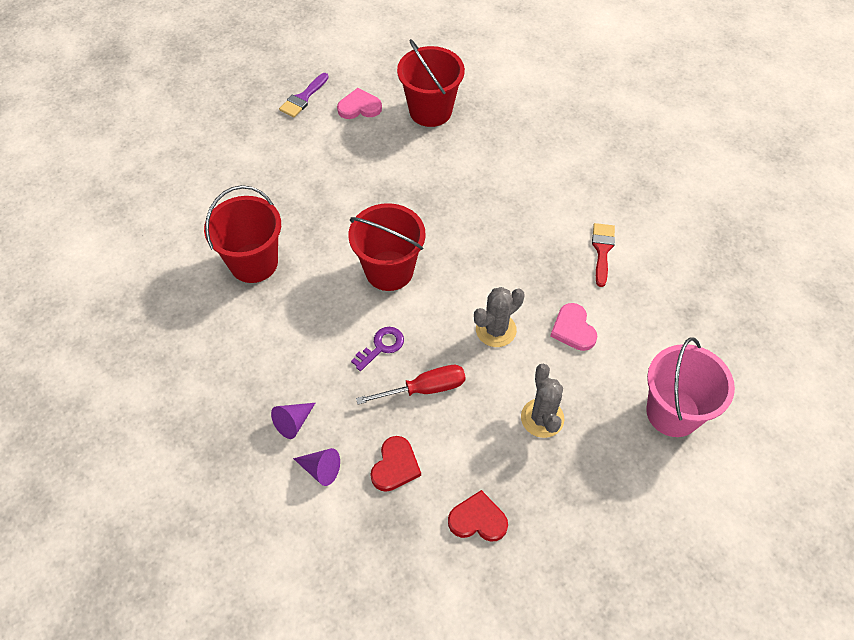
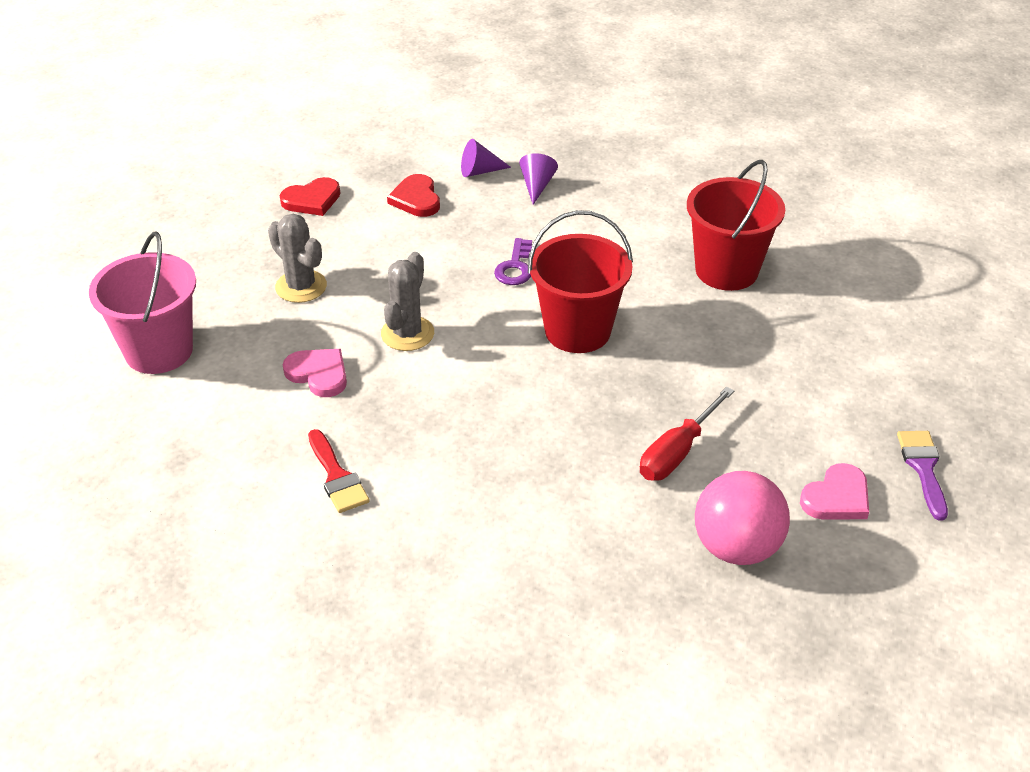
camera: 145 degrees right, 15 degrees down
red screwdriver [356,365,466,405] -> red screwdriver moved to [640,387,734,481]
red bucket [397,39,465,127] -> pink ball [695,471,790,565]

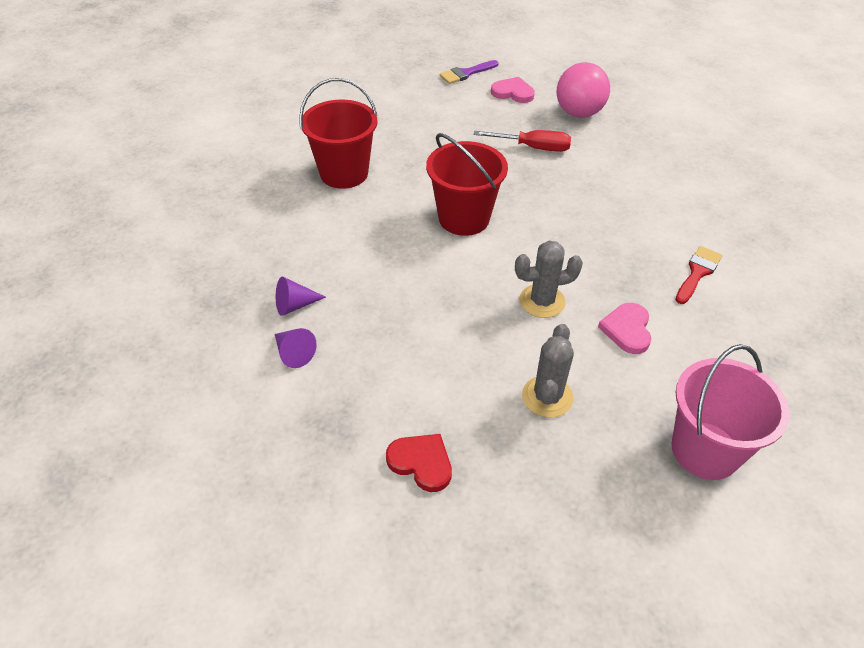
camera: 120 degrees left, 5 degrees up
red heart [387,174,440,217] -> none
purple key [494,238,532,285] -> none

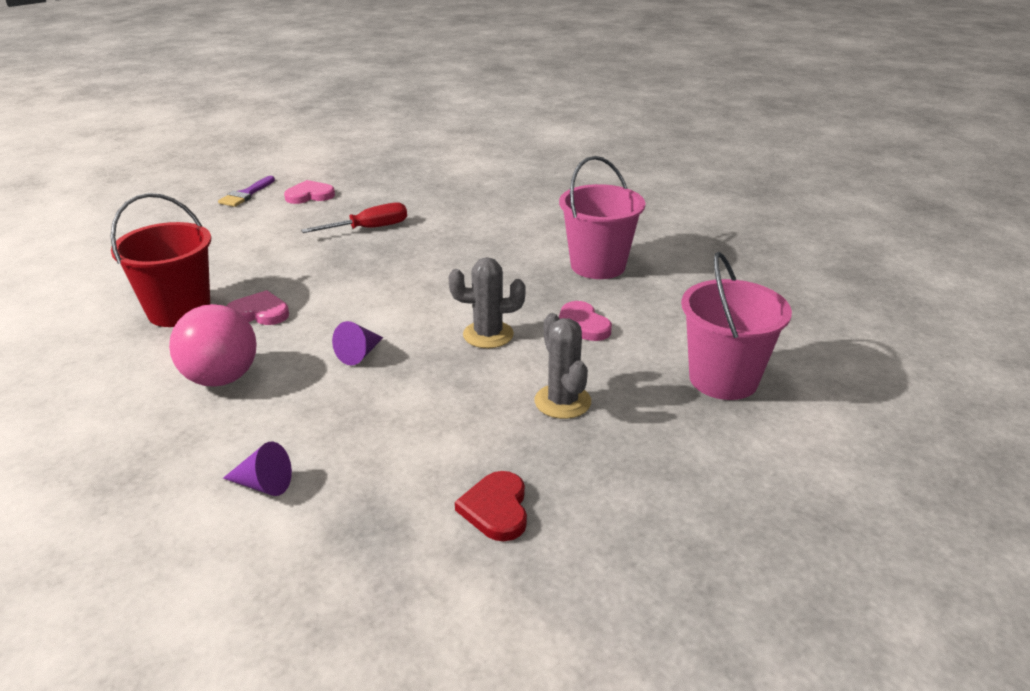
camera: 35 degrees left, 15 degrees down
purple cone [276,277,326,316] -> purple cone moved to [332,321,384,365]
red heart [386,434,452,492] -> red heart turned 90 degrees counterclockwise [455,471,527,541]
red bucket [426,133,508,236] -> none
grey cactus [515,241,583,318] -> grey cactus turned 45 degrees clockwise [449,257,526,348]
pink ball [557,62,610,118] -> pink ball moved to [169,304,257,387]
red brush [675,246,722,304] -> pink bucket [559,156,645,279]
none -> pink heart [226,290,289,325]

